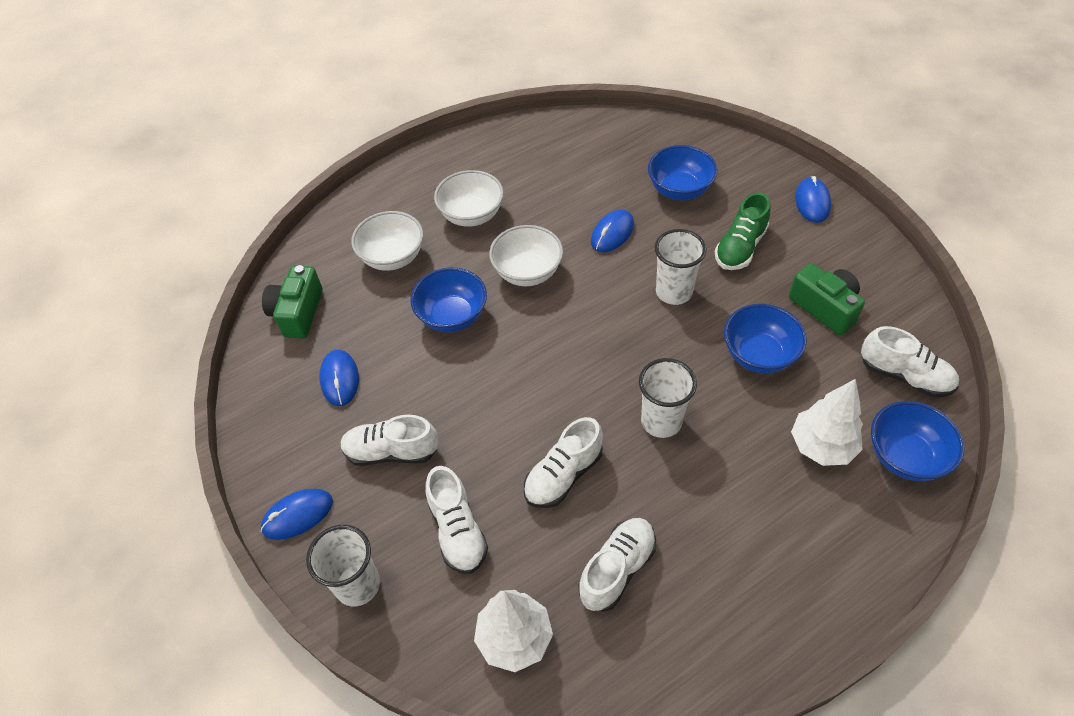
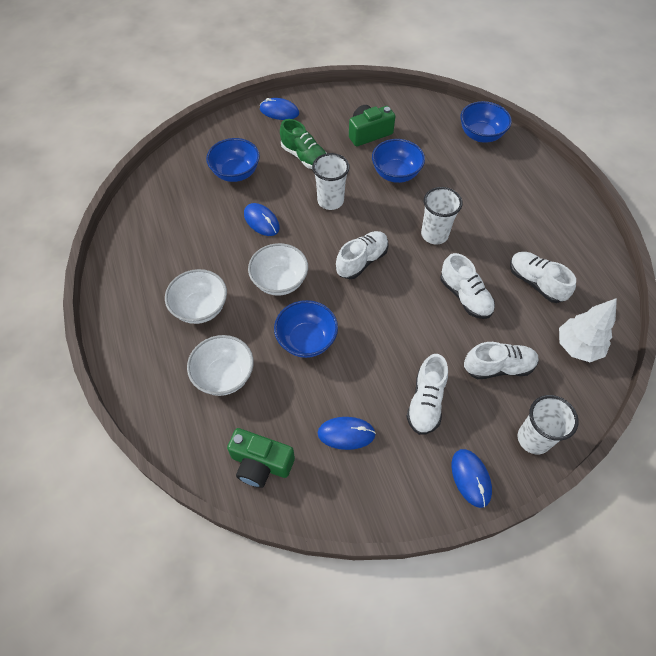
camera: 80 degrees left, 5 degrees up
white tree [791,379,863,466] -> none
white shoe [861,326,959,397] -> white shoe moved to [336,231,389,279]

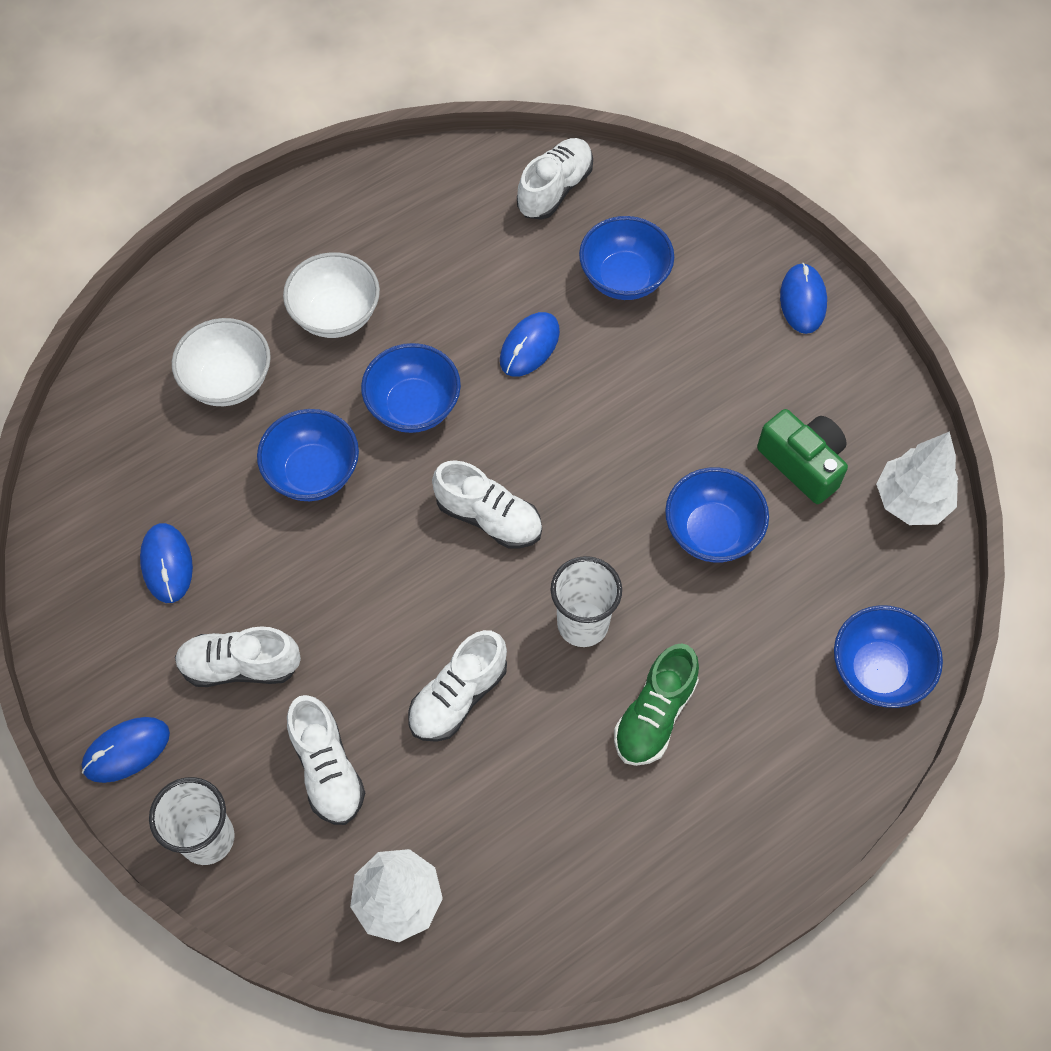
camera: 75 degrees right, 5 degrees up
green camera [227,428,295,488] -> none
white bowl [248,243,308,296] -> blue bowl [361,343,461,433]
green shoe [280,119,327,169] -> green shoe moved to [614,643,699,766]
white cup [312,153,349,210] -> none
white shoe [510,252,576,303] -> white shoe moved to [517,138,593,220]
none -> white tree [876,431,958,525]

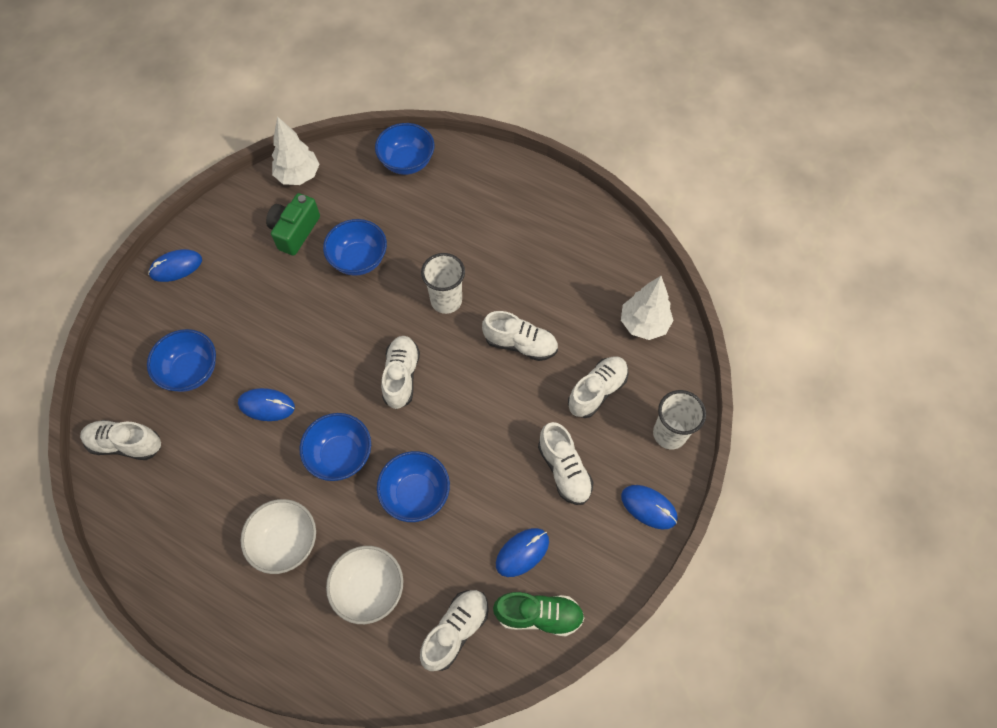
camera: 115 degrees left, 0 degrees up
green shoe [614,643,699,766] -> green shoe moved to [493,592,584,637]
none -> white shoe [420,590,489,671]

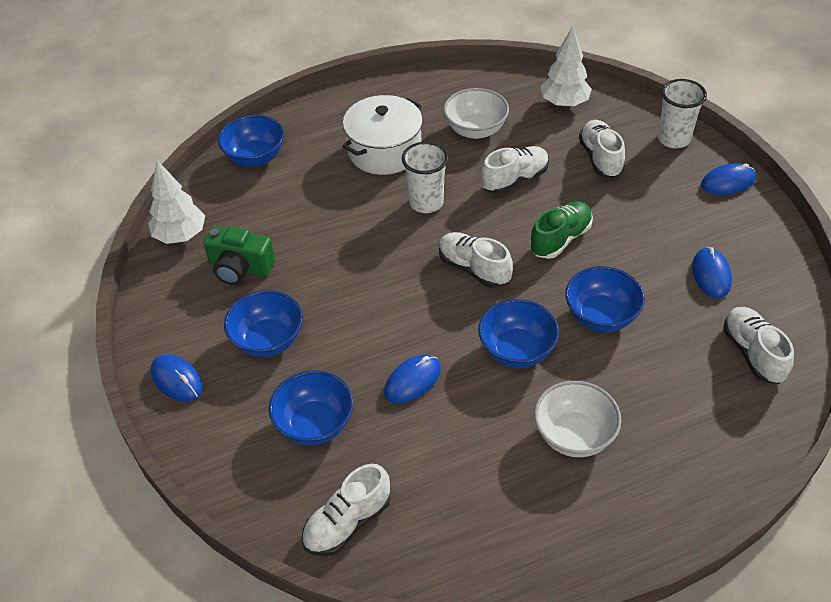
camera: 50 degrees left, 15 degrees down
blue mouse [148,249,202,282] -> blue mouse turned 60 degrees counterclockwise [151,354,203,402]
green camera [266,193,320,256] -> green camera turned 45 degrees counterclockwise [203,226,275,285]
blue bowl [323,219,387,276] -> blue bowl moved to [224,290,303,357]
white bowl [326,546,403,624] -> white bowl moved to [444,88,509,139]
green shoe [493,592,584,637] -> green shoe moved to [530,201,593,259]
white shoe [538,422,594,505] -> none
none -> white pot [342,95,423,175]

